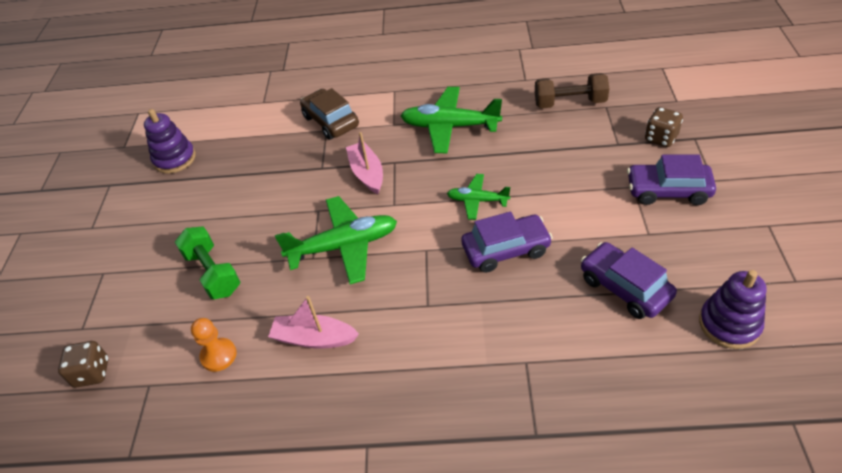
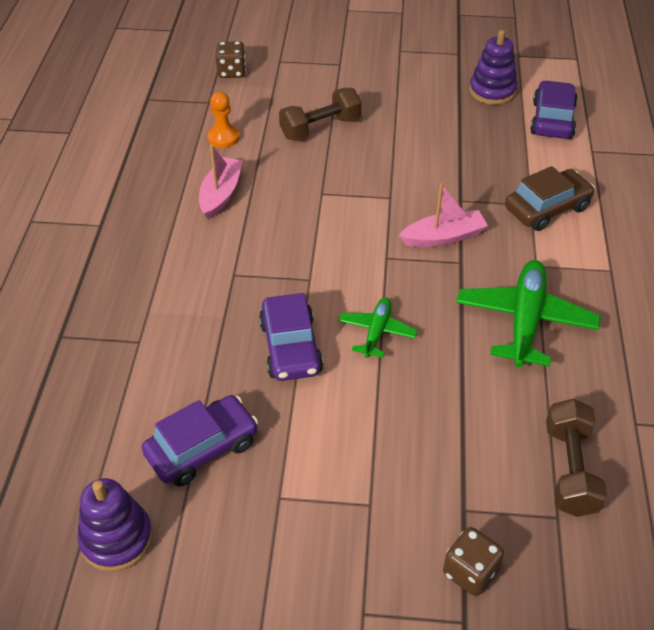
camera: 90 degrees right, 0 degrees up
green dumbbell [175,227,240,299] -> brown dumbbell [279,88,362,141]
green plane [275,196,397,284] -> none
purple car [627,155,716,205] -> purple car moved to [530,80,577,139]

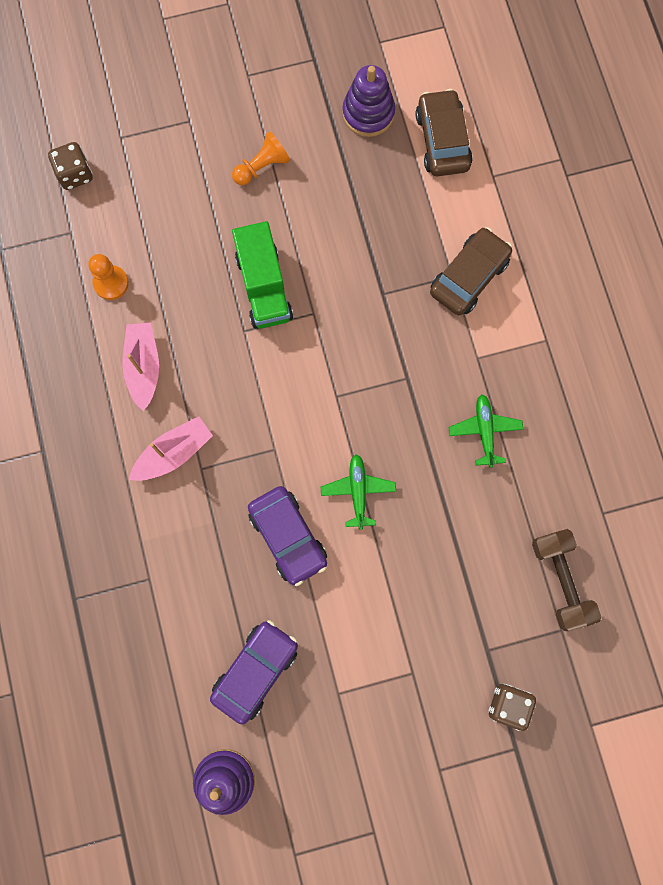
camera: 20 degrees left, 30 degrees up
brown dumbbell [279,88,362,141] -> none
pink boat [399,183,488,247] -> pink boat moved to [129,416,213,481]
green plane [456,260,600,368] -> green plane [448,394,524,468], size x0.56
purple car [530,80,577,139] -> brown car [415,89,473,176]
none -> orange pawn [232,131,290,185]
none -> green truck [232,221,293,329]

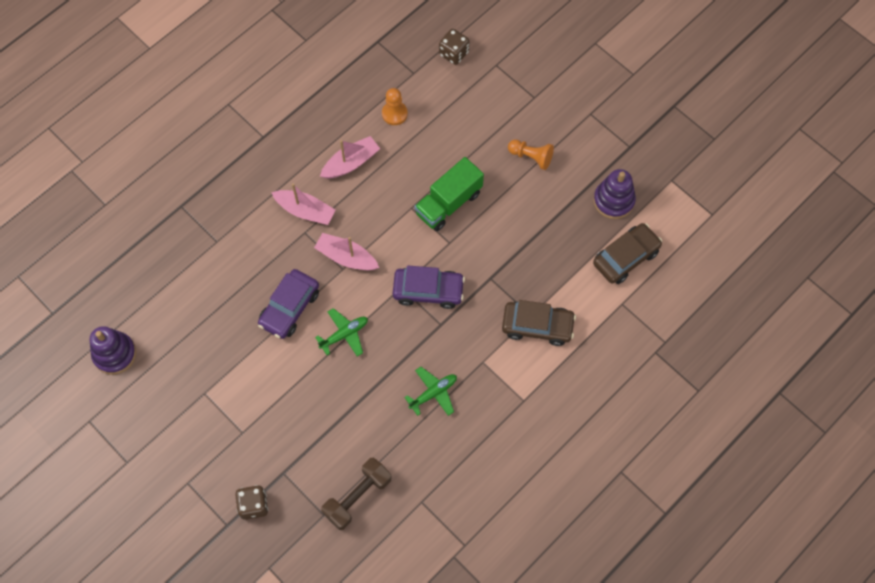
camera: 60 degrees right, 10 degrees down
purple car [210,620,298,725] -> purple car moved to [393,266,465,309]
none -> pink boat [314,233,379,270]

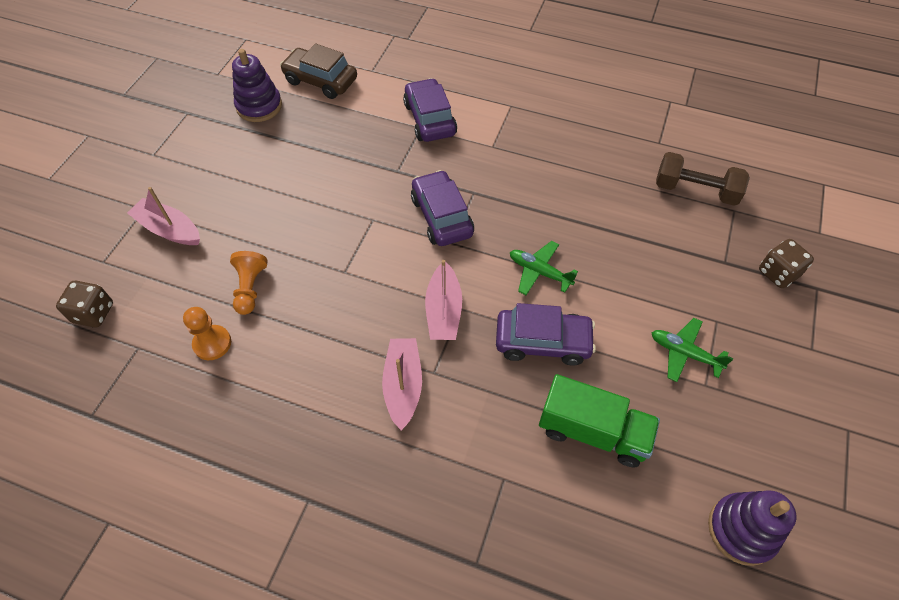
camera: 115 degrees left, 10 degrees down
pink boat [320,136,380,179] -> pink boat moved to [127,187,200,245]
green plane [404,367,457,416] -> green plane moved to [651,318,733,382]
green truck [414,157,484,231] -> green truck moved to [539,374,660,467]
brown car [502,300,576,346] -> purple car [403,78,457,142]
orange pawn [508,139,554,170] -> orange pawn moved to [230,251,268,315]

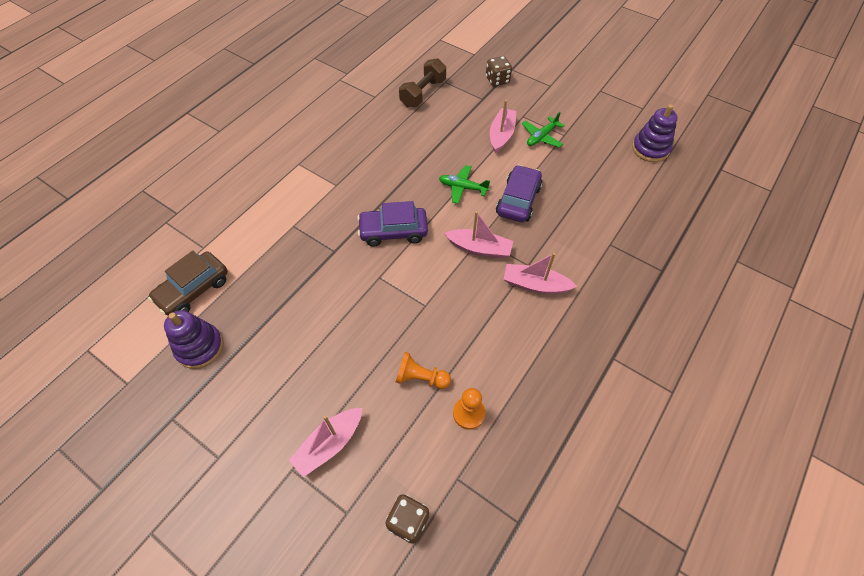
camera: 75 degrees left, 0 degrees up
purple car [403,78,457,142] -> none
green plane [510,241,578,295] -> green plane turned 60 degrees clockwise [439,165,490,204]
green truck [539,374,660,467] -> none
none -> pink boat [490,100,517,153]

